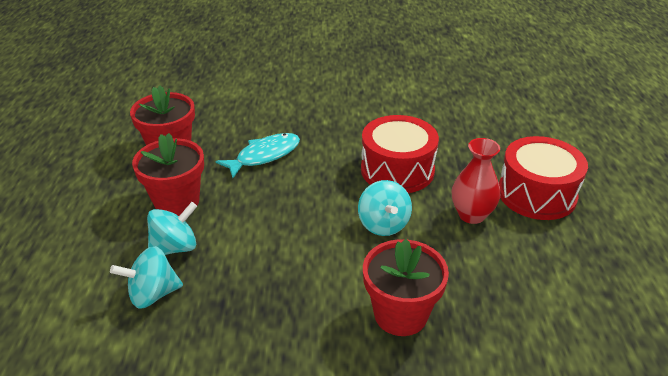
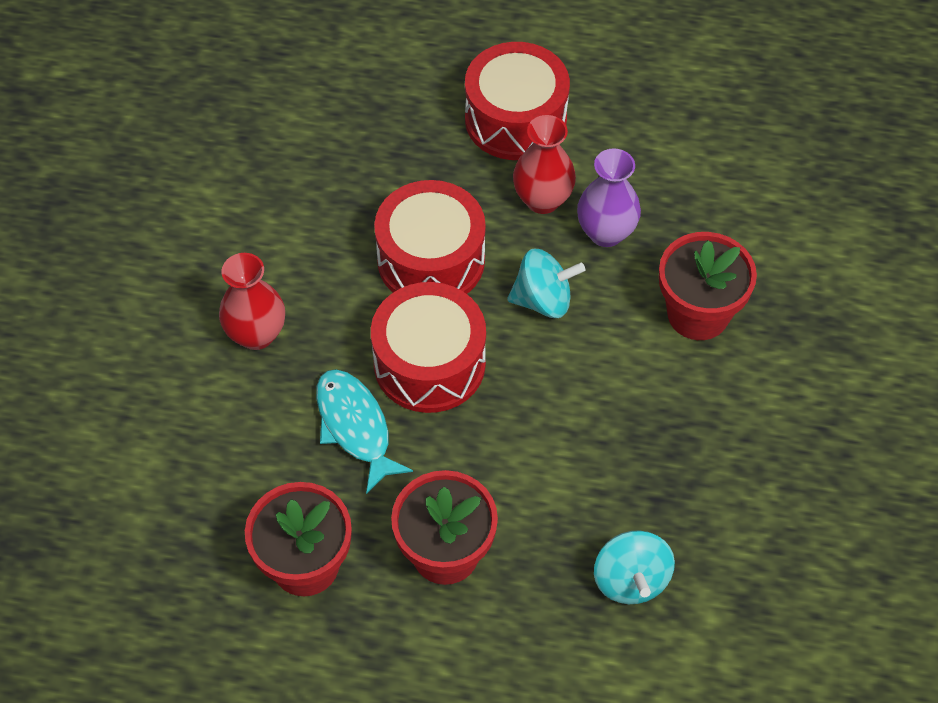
camera: 80 degrees left, 20 degrees up
turquoise spinning top [147,202,197,255] -> none
none -> red vase [219,253,285,350]
none -> red drum [371,282,486,413]
none -> purple vase [577,148,641,247]

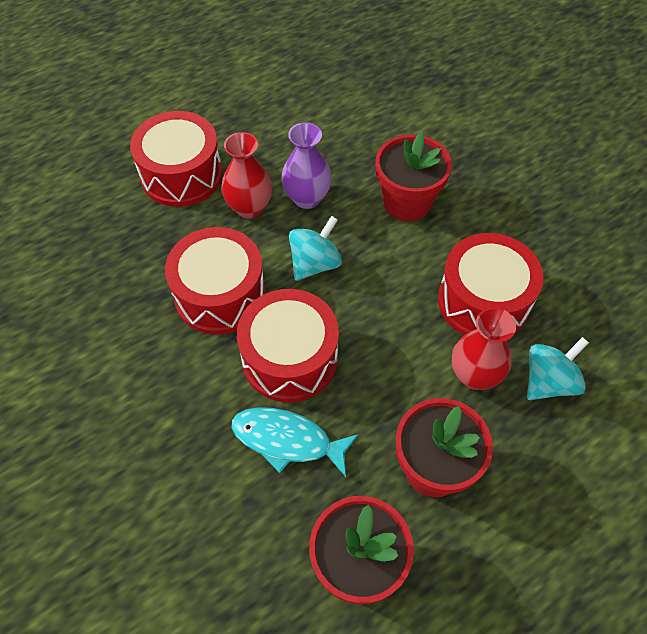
camera: 45 degrees left, 0 degrees up
red vase [219,253,285,350] -> red vase moved to [452,307,516,390]
turquoise spinning top [594,530,675,604] -> turquoise spinning top turned 75 degrees counterclockwise [527,337,589,400]
none -> red drum [438,233,543,335]

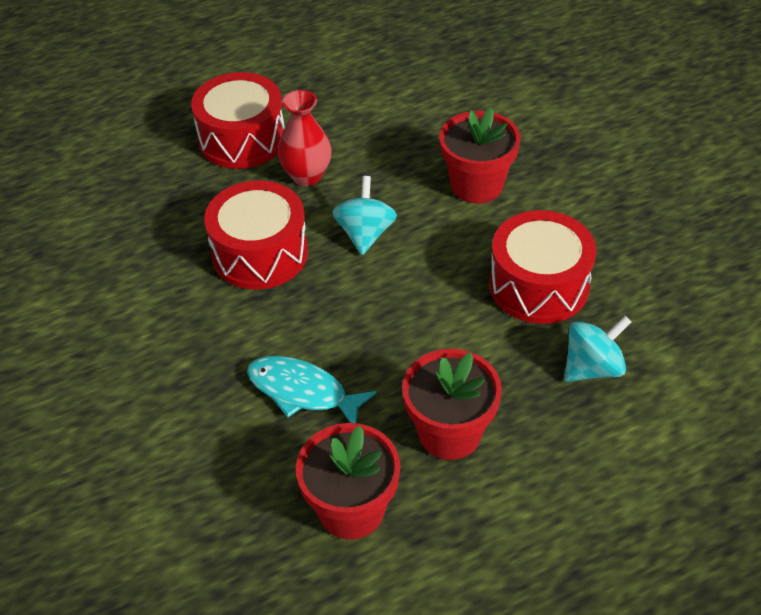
camera: 10 degrees right, 10 degrees down
red drum [237,289,339,402] -> none
purple vase [281,122,332,209] -> none
turquoise spinning top [289,216,342,281] -> turquoise spinning top turned 45 degrees counterclockwise [332,176,397,255]
red vase [452,307,516,390] -> none

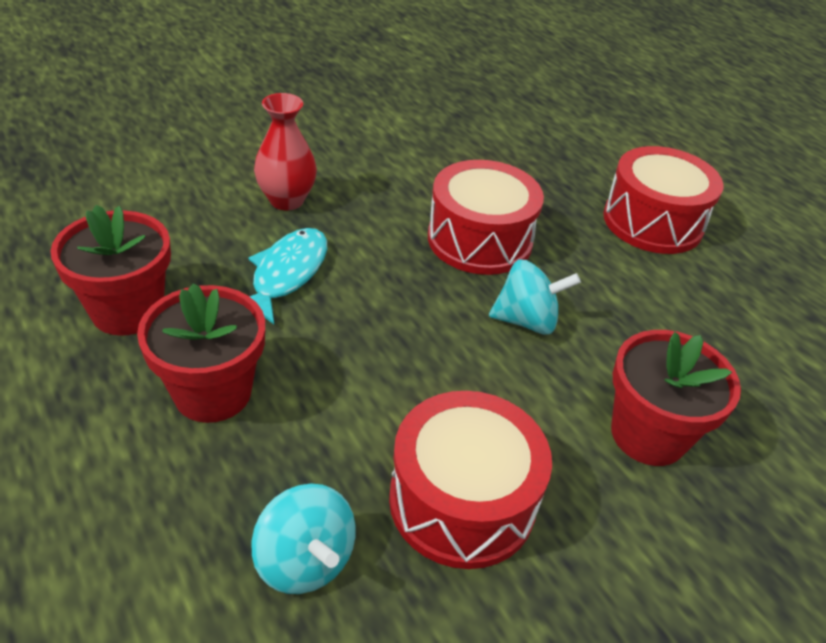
camera: 80 degrees right, 5 degrees down
red vase [278,90,331,186] -> red vase moved to [254,93,317,210]

